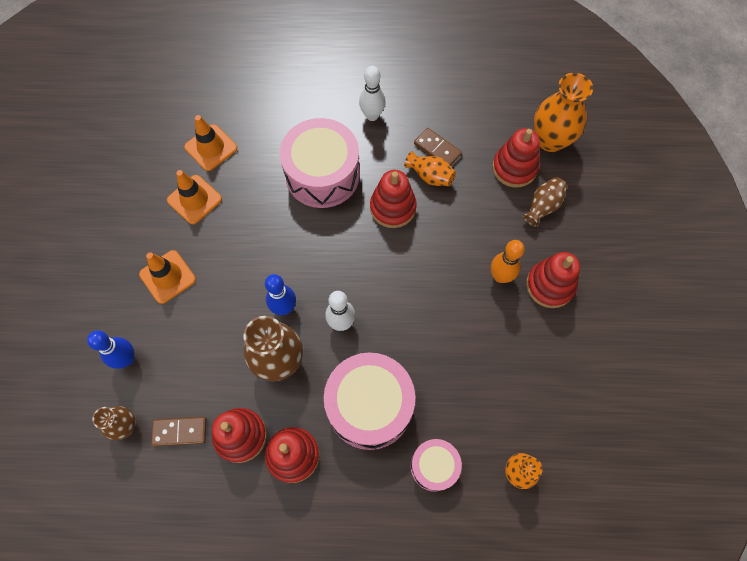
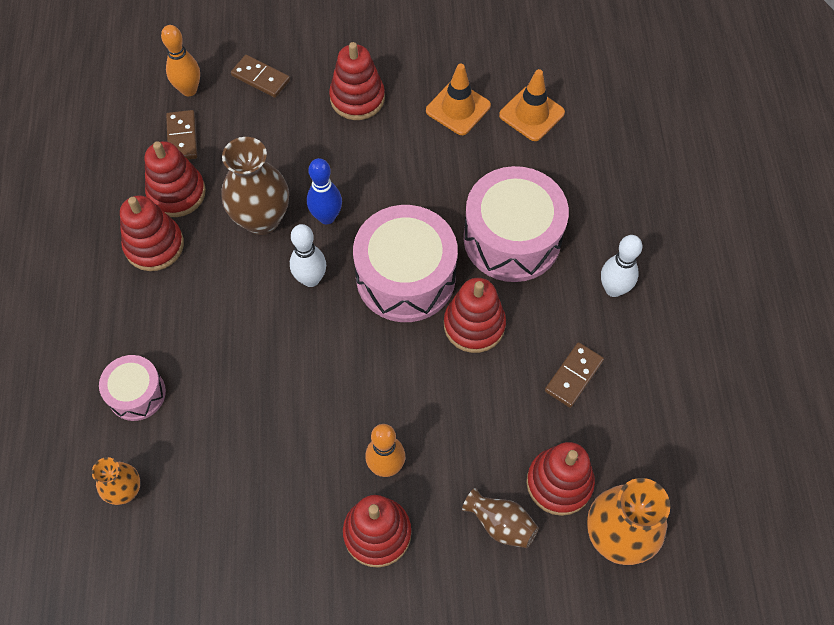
camera: 85 degrees right, 5 degrees down
blue bowling pin [87,330,135,369] -> brown domino [231,55,290,98]
brown vase [92,406,136,440] -> orange bowling pin [161,25,200,96]
orange traffic cone [139,250,196,304] -> red stacking toy [329,42,385,120]
pink drum [324,352,415,450] -> pink drum moved to [353,205,458,322]
orange vase [404,151,456,186] -> none

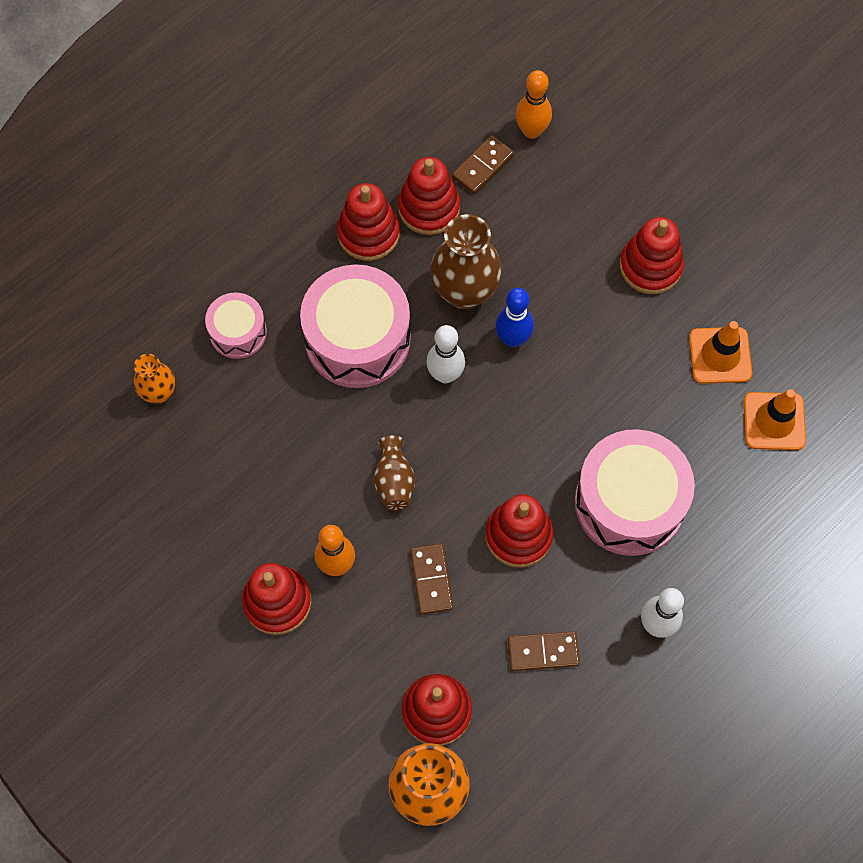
camera: 50 degrees right, 5 degrees up
brown domino [231,55,290,98] -> brown domino moved to [410,544,453,614]
pink drum [353,205,458,322] -> pink drum moved to [300,264,411,388]
brown vase [462,488,539,548] -> brown vase moved to [374,436,415,511]

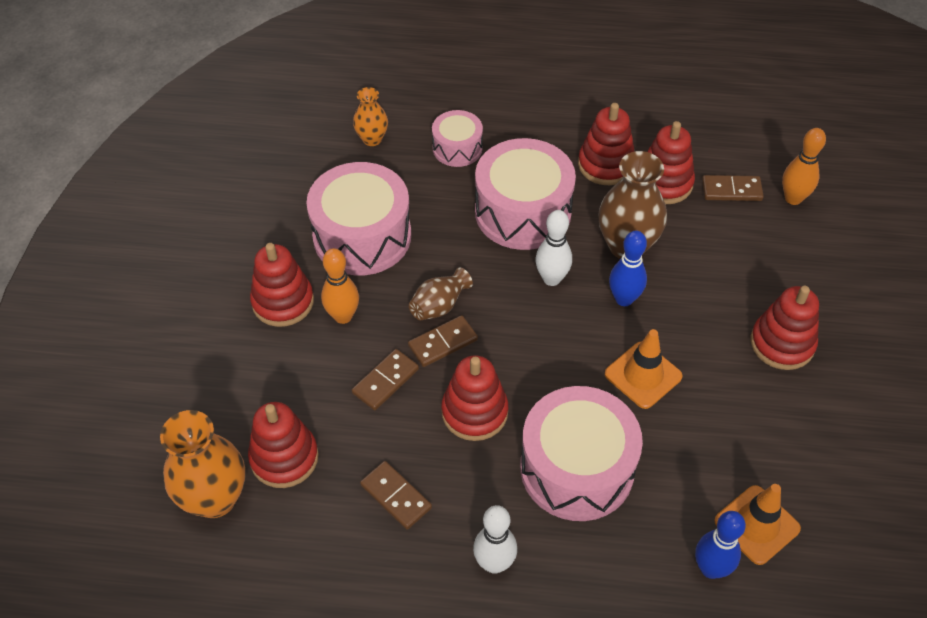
camera: 50 degrees right, 15 degrees down
orange traffic cone [689,321,752,384] -> orange traffic cone moved to [605,329,683,409]
none -> pink drum [306,162,411,275]
none -> brown domino [408,315,478,367]
none -> blue bowling pin [695,511,746,579]

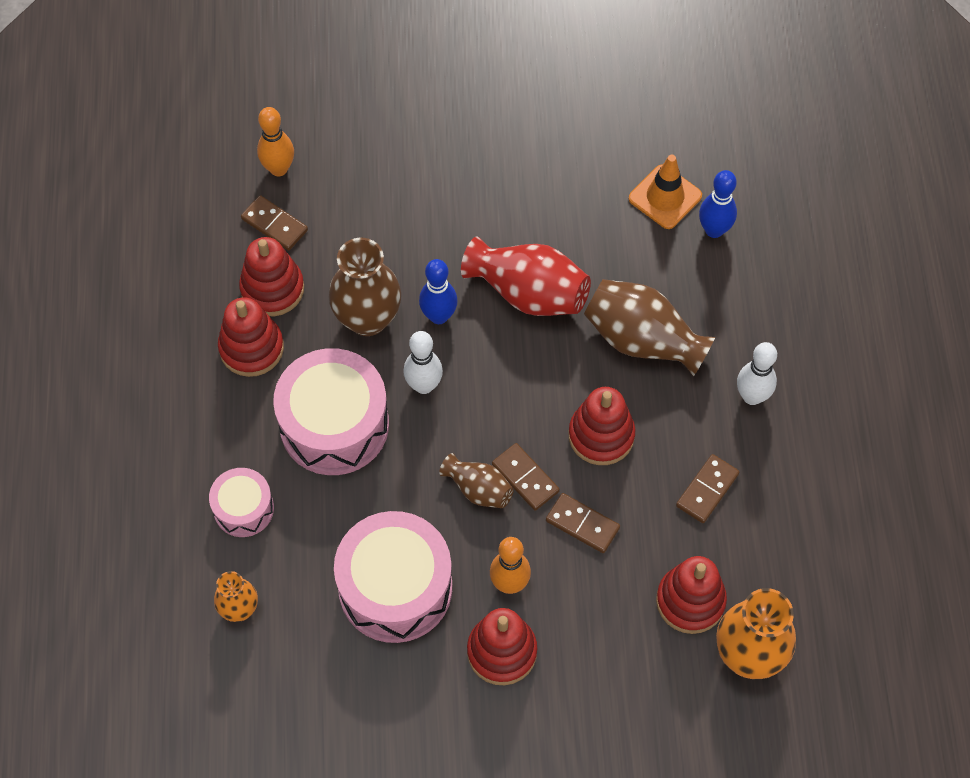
camera: 100 degrees left, 10 degrees up
pink drum [520,386,643,521] -> brown vase [584,279,715,377]
orange traffic cone [605,329,683,409] -> red vase [461,236,591,316]
brown domino [702,175,764,201] -> brown domino turned 45 degrees counterclockwise [241,195,308,251]
red stacking toy [751,286,819,370] -> none

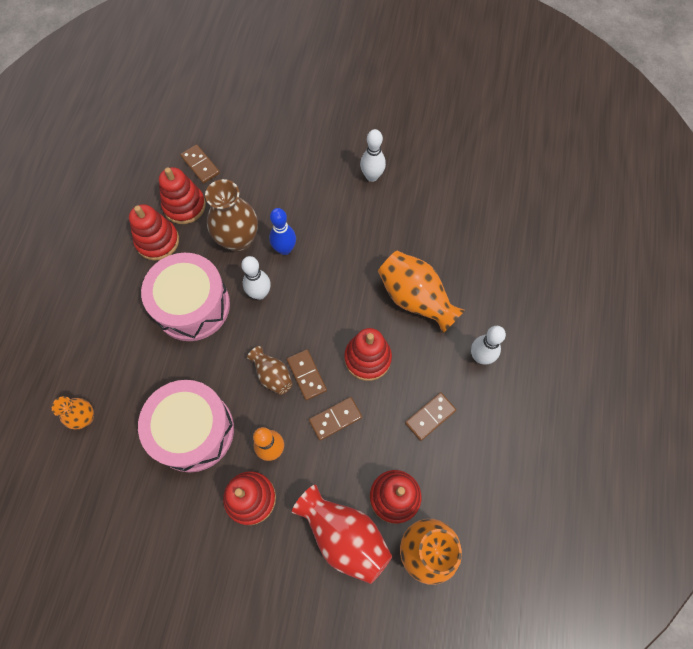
camera: 15 degrees right, 5 degrees up
pink drum [209,468,274,537] -> none
orange bowling pin [257,107,294,176] -> none
red vase [461,236,591,316] -> red vase moved to [292,485,392,584]
brown domino [546,493,620,553] -> brown domino turned 75 degrees counterclockwise [309,397,362,441]
brown vase [584,279,715,377] -> orange vase [378,251,465,333]
orange traffic cone [629,155,702,229] -> none
blue bowling pin [699,170,737,238] -> none
none -> white bowling pin [360,129,386,182]

